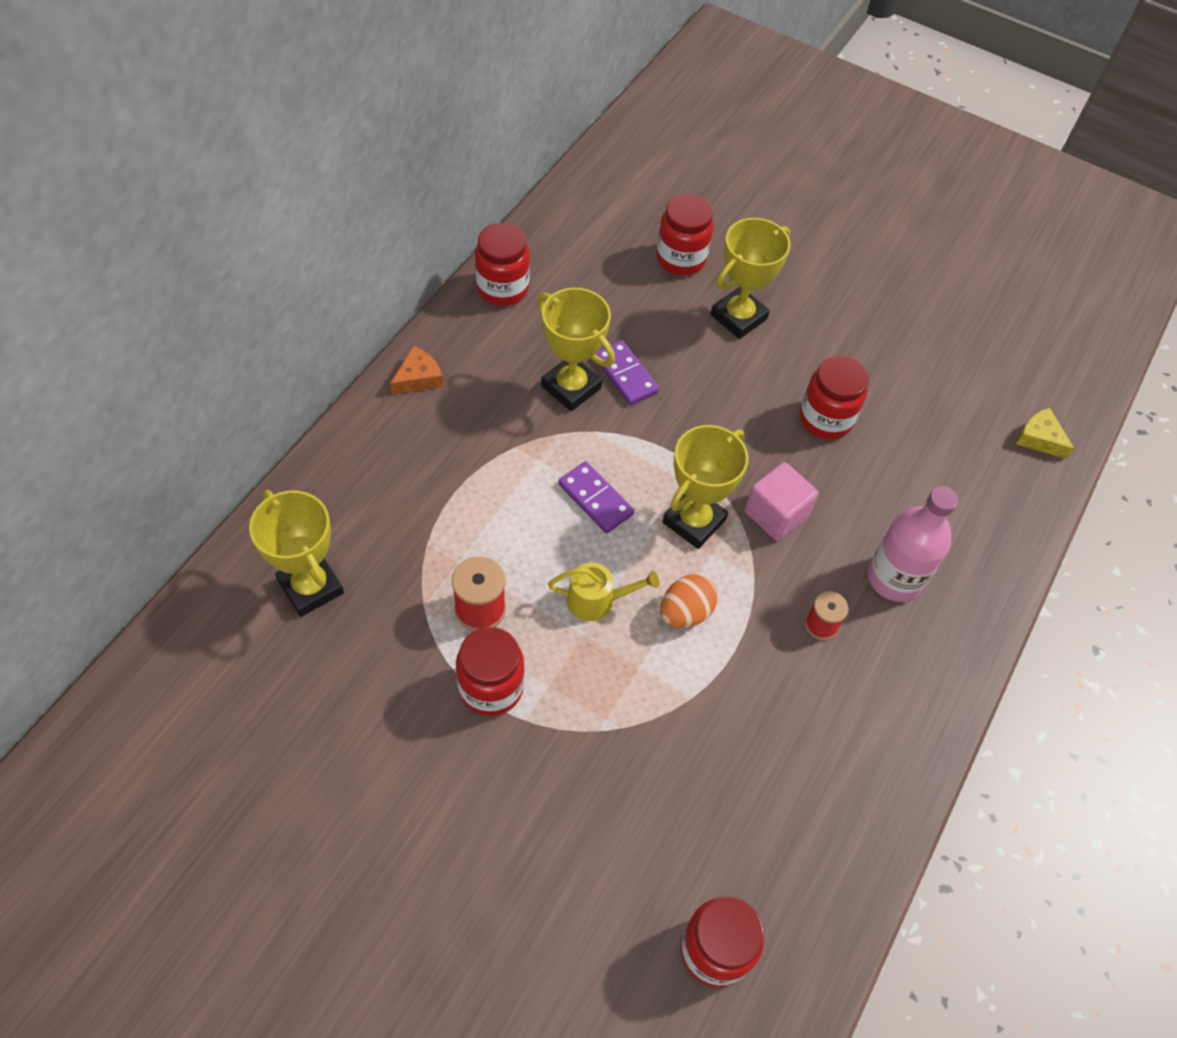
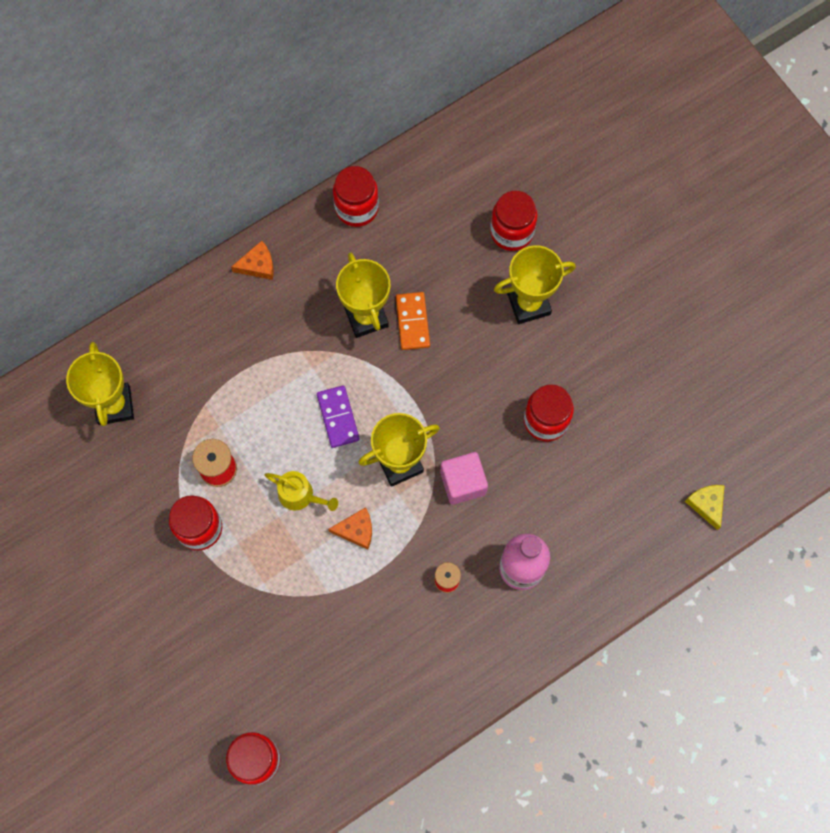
camera: 30 degrees right, 15 degrees up
purple domino [596,340,659,405] -> orange domino [396,292,430,350]
orange egg [660,574,718,628] -> orange cheese [328,507,372,549]

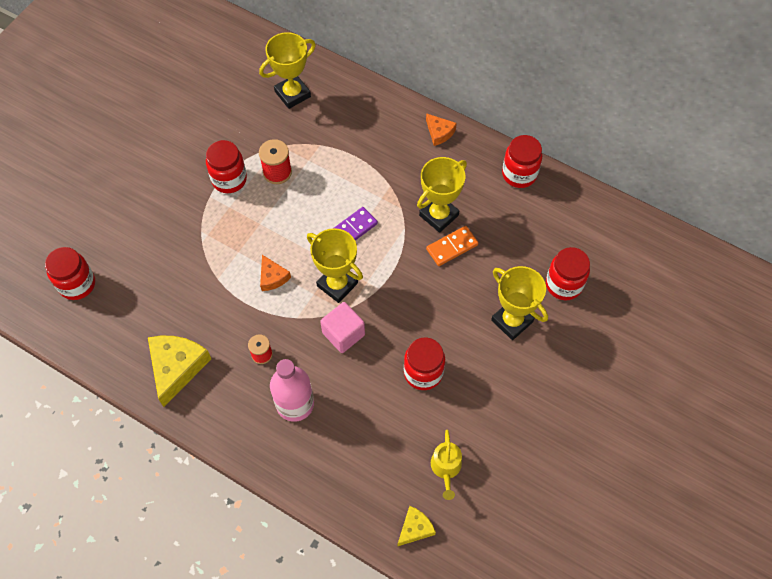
camera: 65 degrees right, 10 degrees down
yellow watering can [264,471,338,511] -> yellow watering can moved to [431,429,462,500]
none -> yellow cheese [148,336,211,407]

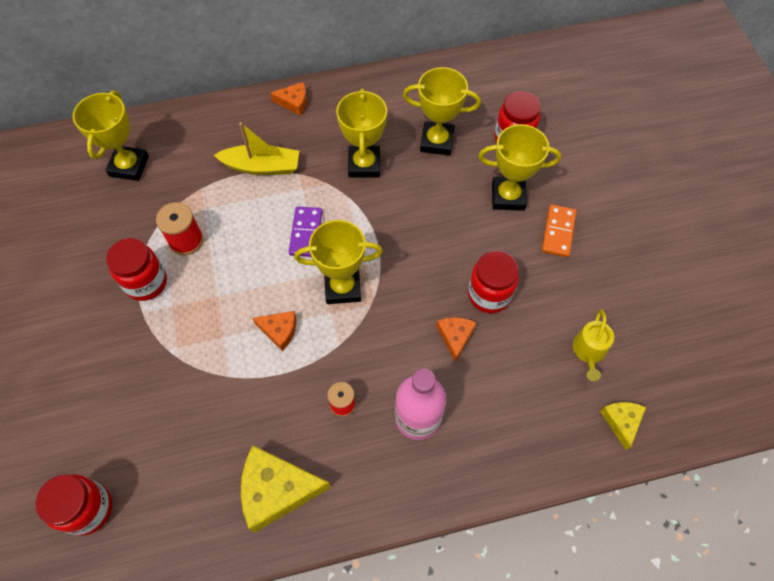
camera: 45 degrees left, 0 degrees up
yellow cheese [148,336,211,407] -> yellow cheese turned 60 degrees counterclockwise [241,445,331,533]
pink cube [320,302,365,353] -> none
orange domino [426,226,478,266] -> orange domino moved to [542,205,576,257]
yellow watering can [431,429,462,500] -> yellow watering can turned 60 degrees clockwise [573,309,614,381]
red jar [502,135,542,188] -> none
none -> yellow boat [214,122,299,175]
none -> yellow trophy [403,67,481,156]
none -> orange cheese [436,317,476,362]

